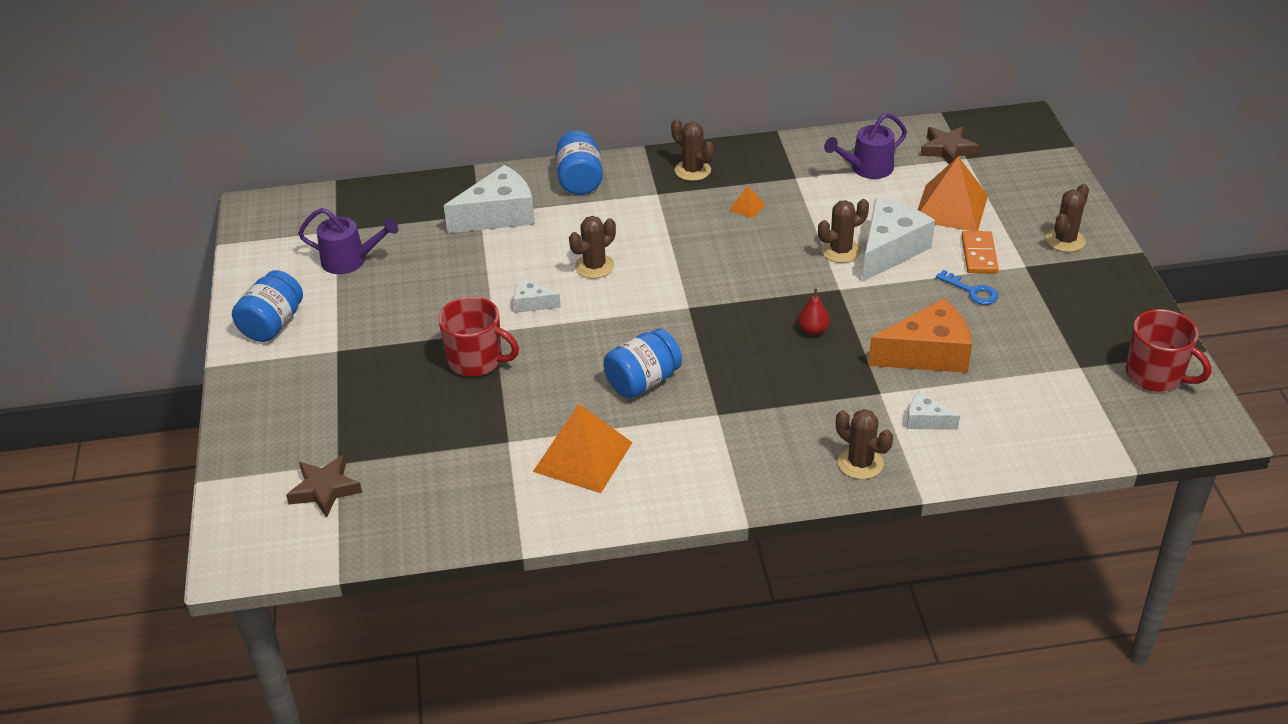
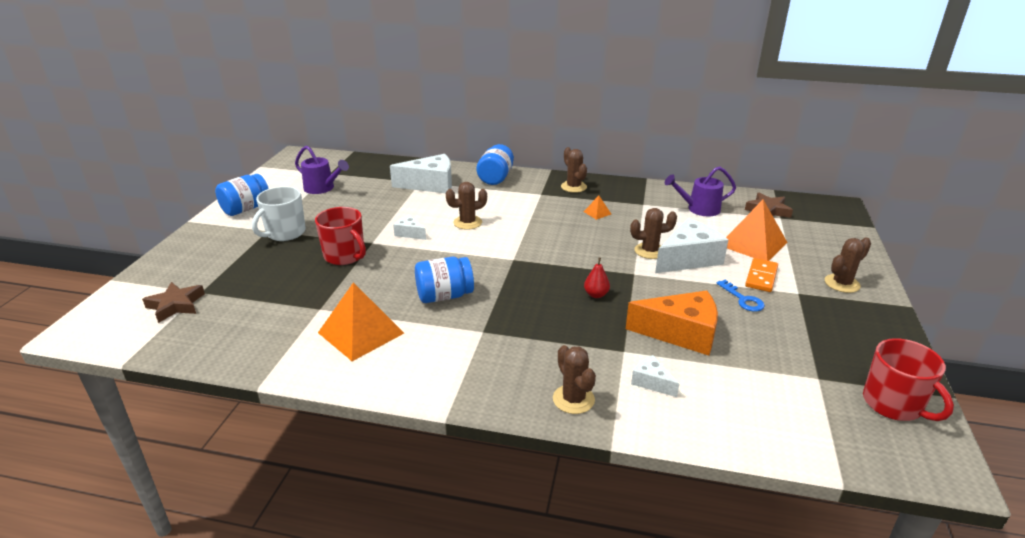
camera: 20 degrees right, 10 degrees down
none -> white mug [252,186,306,241]

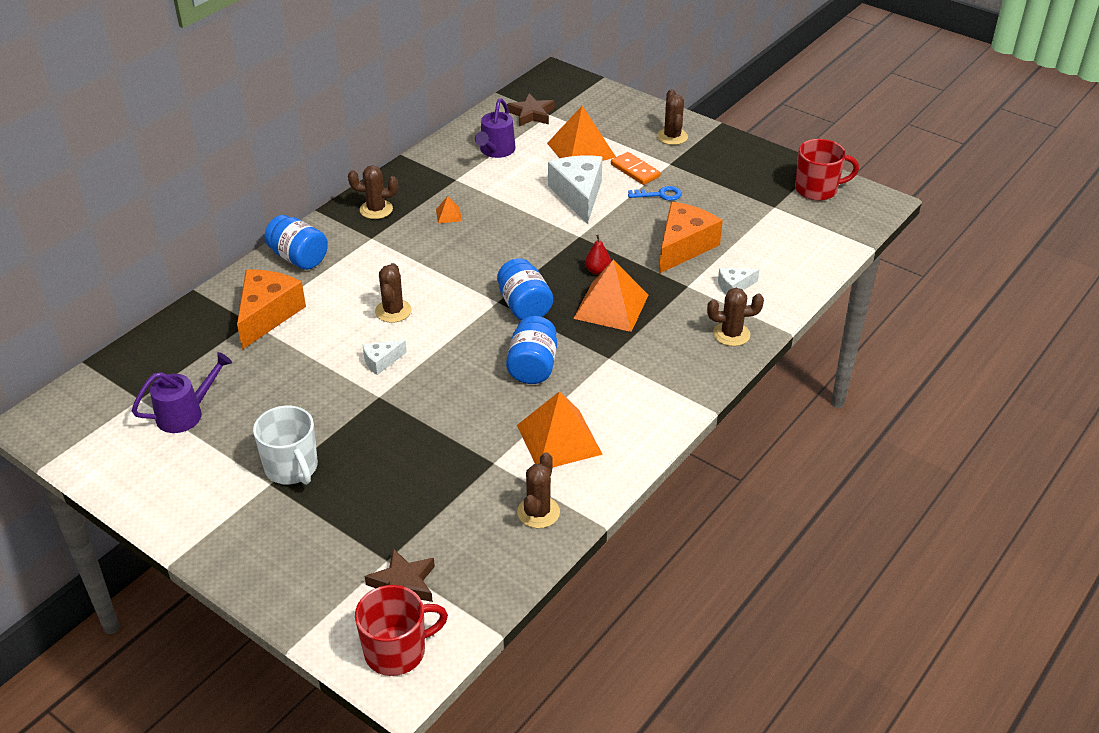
camera: 65 degrees left, 10 degrees up
blue jar [215,174,269,216] -> blue jar moved to [497,258,553,320]
red mug [315,207,366,265] -> red mug moved to [355,585,448,676]
white cheese [390,154,452,193] -> orange cheese [237,270,306,350]
brown cactus [630,208,677,259] -> brown cactus moved to [517,452,560,528]
none -> orange pyramid [573,260,648,332]

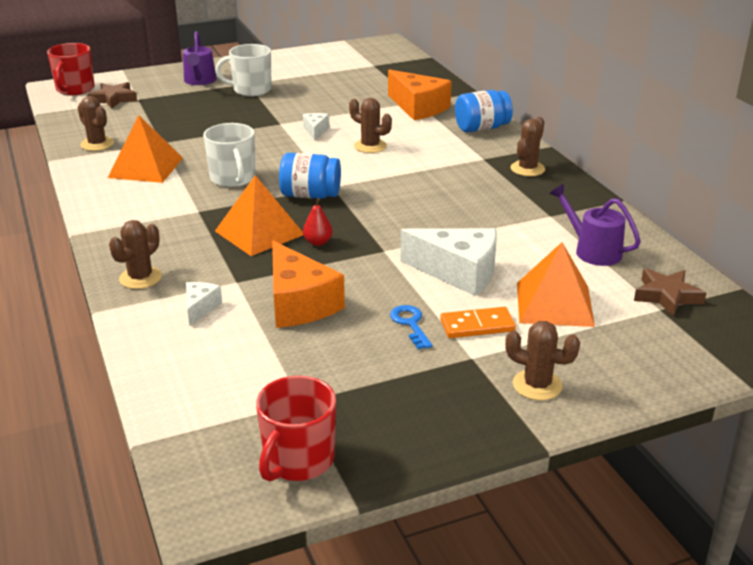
camera: 120 degrees right, 10 degrees down
purple watering can [132,352,232,433] -> purple watering can moved to [183,31,216,85]
orange pyramid [436,196,462,223] -> none
blue jar [506,316,557,384] -> white mug [203,123,255,187]
blue key [628,186,682,201] -> blue key turned 135 degrees clockwise [390,305,432,349]

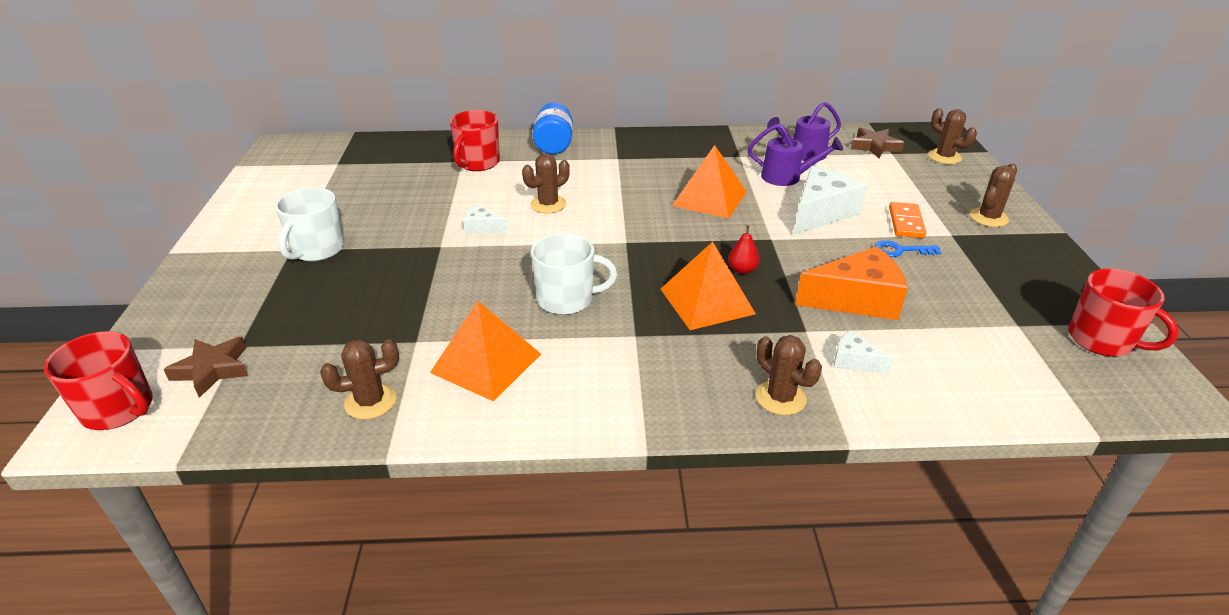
camera: 70 degrees left, 5 degrees up
purple watering can [183,31,216,85] -> purple watering can moved to [748,124,843,186]
blue jar [279,153,341,199] -> none
orange cheese [388,69,452,120] -> red mug [450,110,500,171]
brown cactus [511,117,545,176] -> brown cactus moved to [928,108,977,164]
orange pyramid [517,242,595,327] -> orange pyramid moved to [672,145,747,219]

